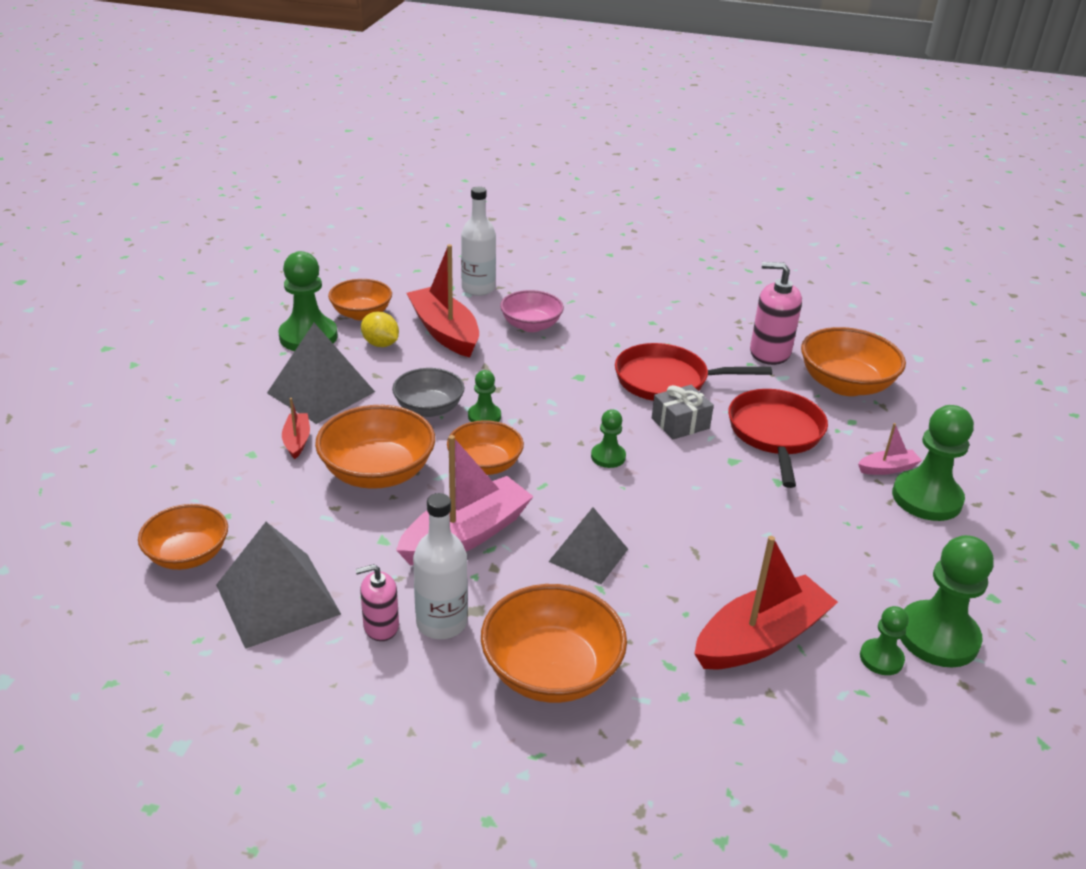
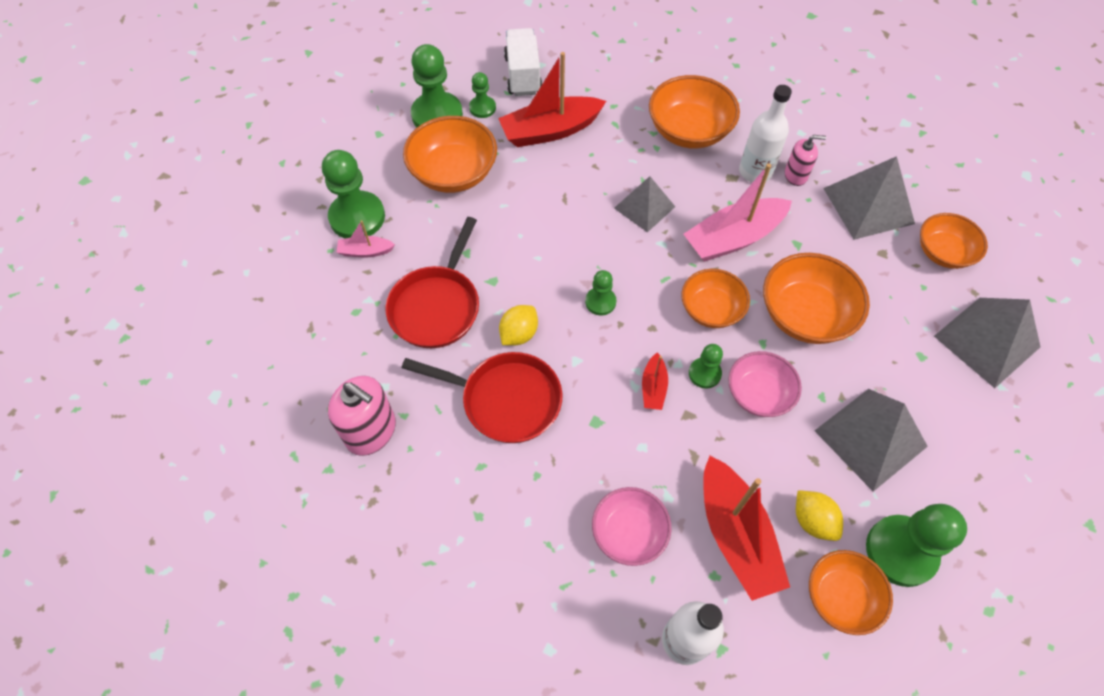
camera: 165 degrees left, 25 degrees up
red boat [282,398,310,459] -> red boat moved to [642,352,668,410]
grey bowl [392,368,464,417] -> pink bowl [728,351,802,417]
grey gift [652,385,714,439] -> yellow lemon [499,305,538,345]
orange bowl [801,327,906,396] -> orange bowl moved to [403,116,497,193]
none -> white truck [504,28,542,96]
none -> grey pyramid [934,298,1040,388]

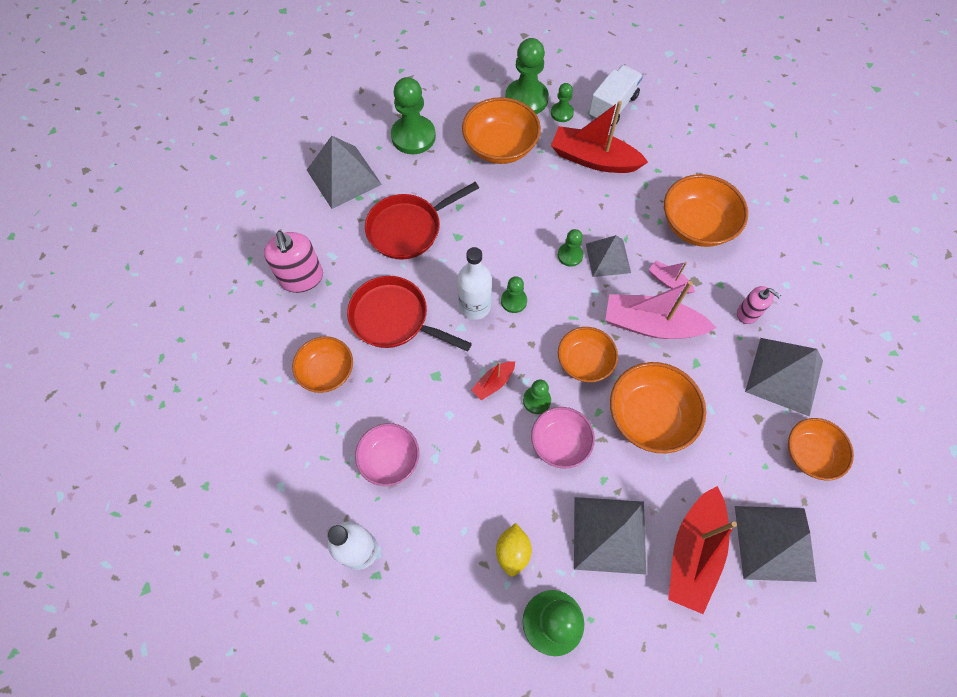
camera: 40 degrees right, 5 degrees up
pink boat [337,220,395,257] -> pink boat moved to [649,261,695,294]
red pan [402,352,562,443] -> red pan turned 150 degrees clockwise [347,276,472,351]
yellow lemon [499,305,538,345] -> none
red boat [703,456,790,601] -> red boat moved to [668,486,737,614]
white bottle [739,85,792,183] -> white bottle moved to [457,247,492,320]
orange bowl [809,550,893,635] -> orange bowl moved to [292,336,353,393]
none -> grey pyramid [307,136,382,209]
none -> green pawn [558,229,583,267]

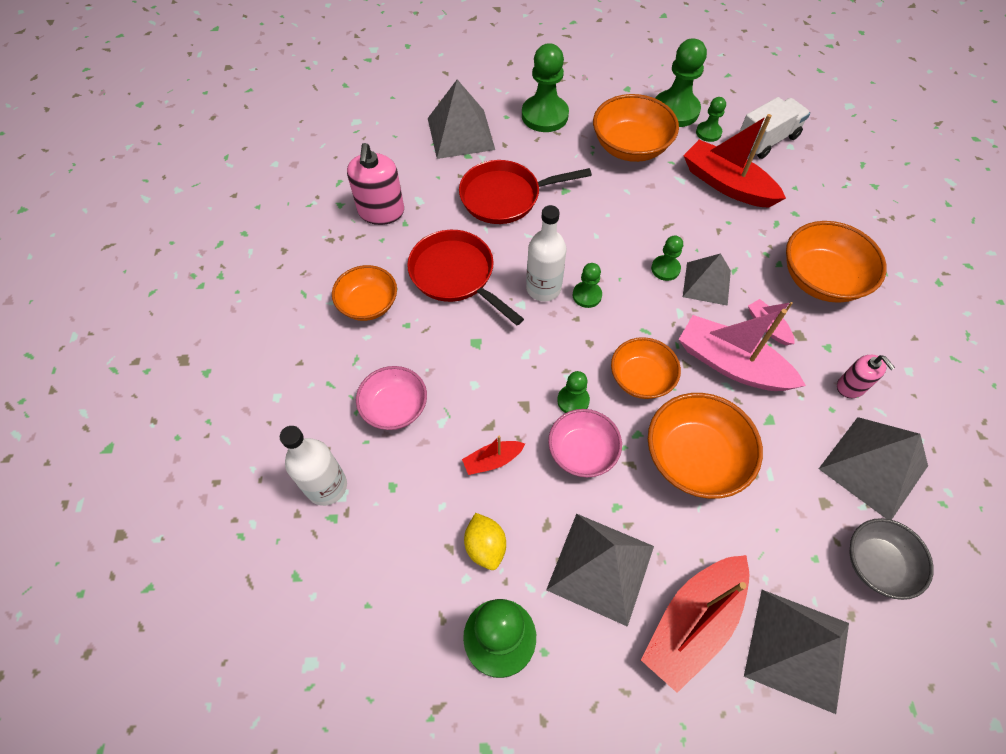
camera: 20 degrees right, 5 degrees down
red boat [471,361,515,400] -> red boat moved to [462,436,525,475]
yellow lemon [496,523,532,577] -> yellow lemon turned 45 degrees counterclockwise [464,513,506,570]
orange bowl [788,418,854,481] -> grey bowl [850,518,934,600]

